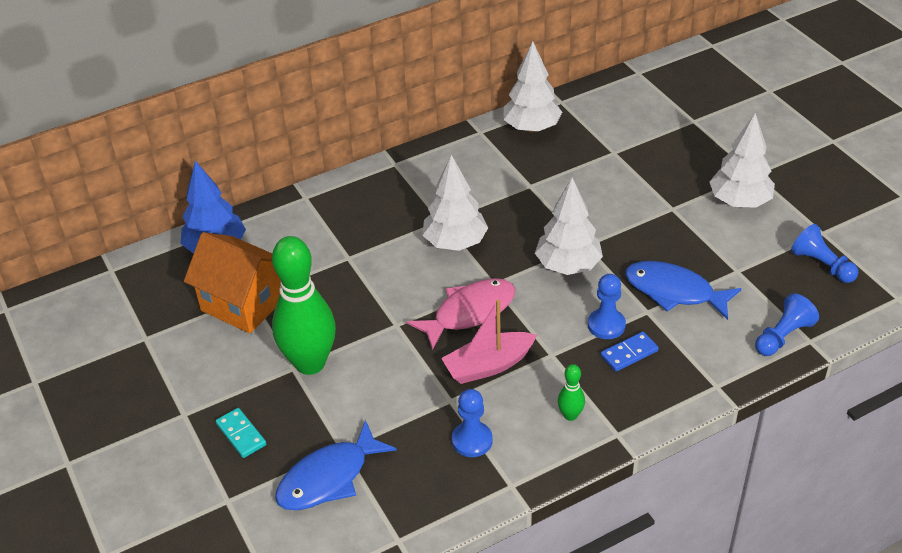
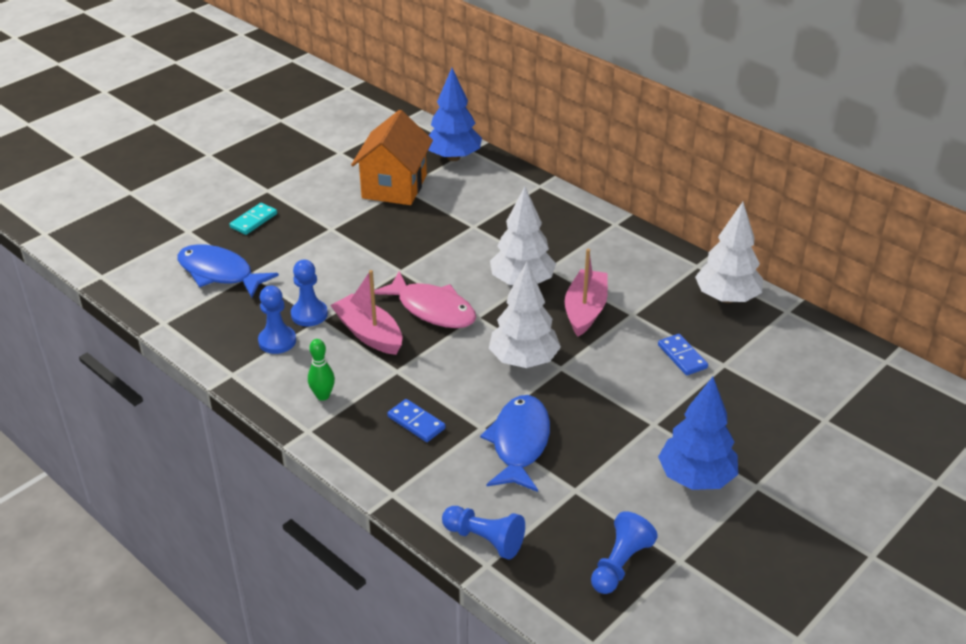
camera: 70 degrees right, 5 degrees down
green bowling pin [272,236,336,375] -> none
blue pawn [588,274,626,339] -> blue pawn moved to [291,260,328,326]
white tree [709,113,775,208] -> blue tree [658,377,738,490]
none -> pink boat [565,249,608,337]
none -> blue domino [658,334,708,376]

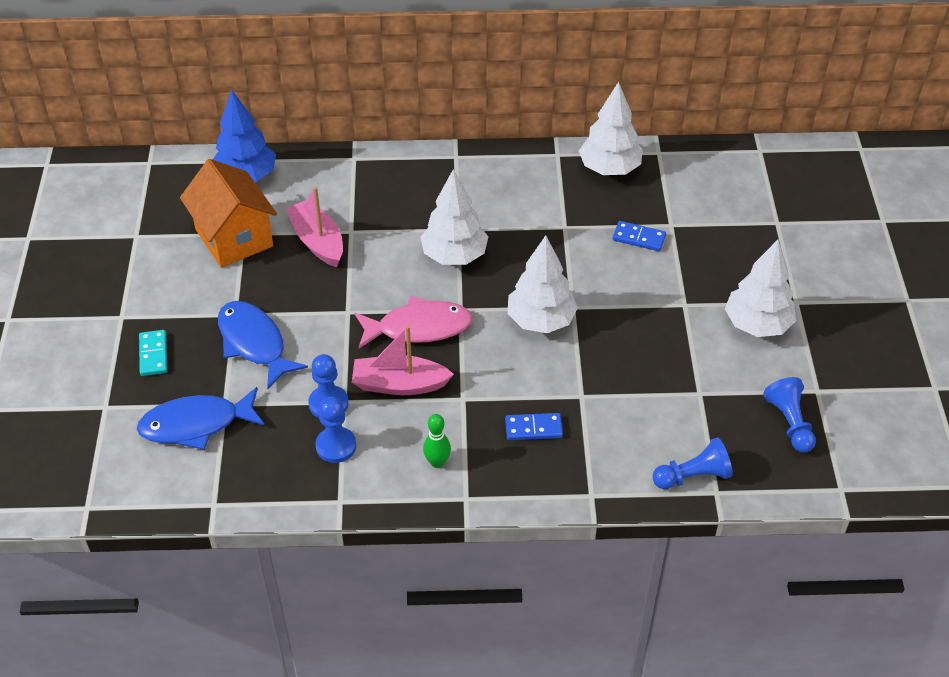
camera: 45 degrees left, 10 degrees up
blue fish [480,395,550,492] -> blue fish moved to [218,301,308,389]
pink boat [565,249,608,337] -> pink boat moved to [286,187,343,267]
blue tree [658,377,738,490] -> white tree [725,240,797,337]

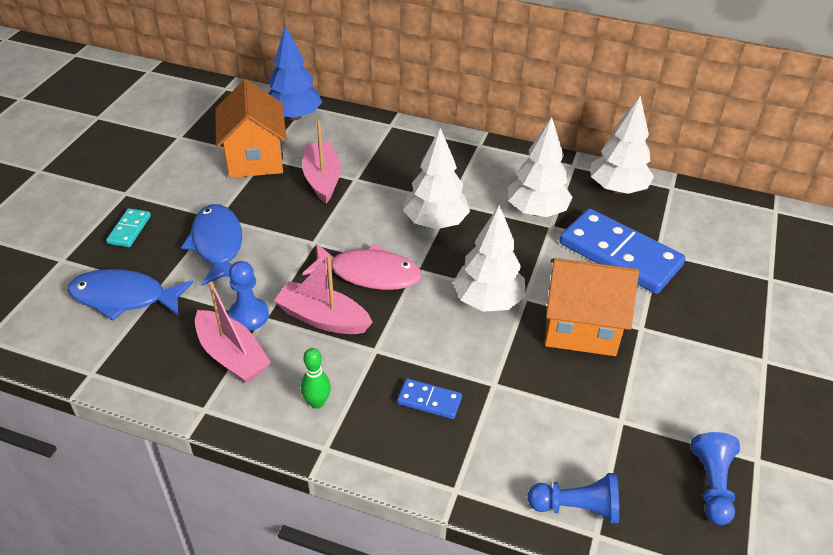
camera: 20 degrees right, 5 degrees down
blue pawn [315,397,356,463] -> pink boat [195,282,271,383]
blue domino [613,221,666,251] -> blue domino [559,209,686,294], size x2.24
white tree [725,240,797,337] -> white tree moved to [508,117,573,217]
none -> orange house [545,258,639,356]

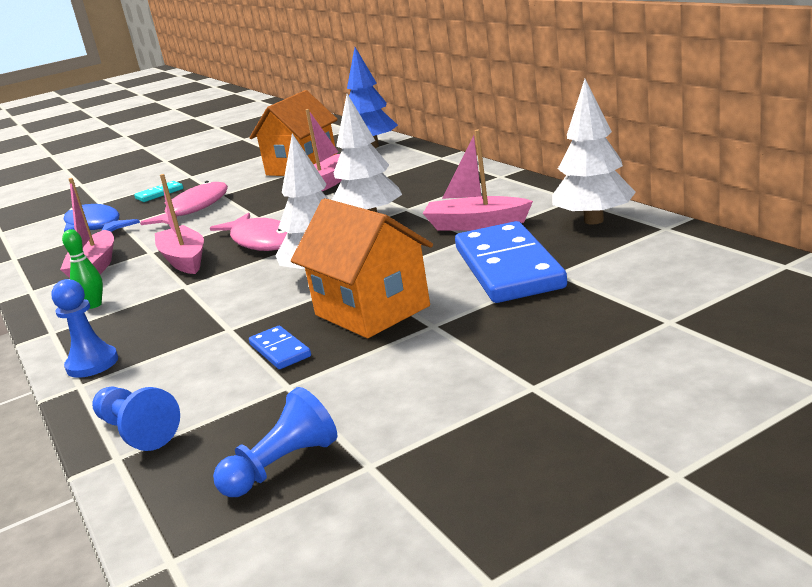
camera: 45 degrees right, 20 degrees down
blue fish [181,204,242,286] -> pink fish [140,181,228,225]
blue pawn [228,261,269,331] -> blue pawn moved to [51,279,118,378]
blue domino [397,379,462,419] -> blue domino moved to [249,326,311,369]
white tree [508,117,573,217] -> pink boat [423,130,533,231]

